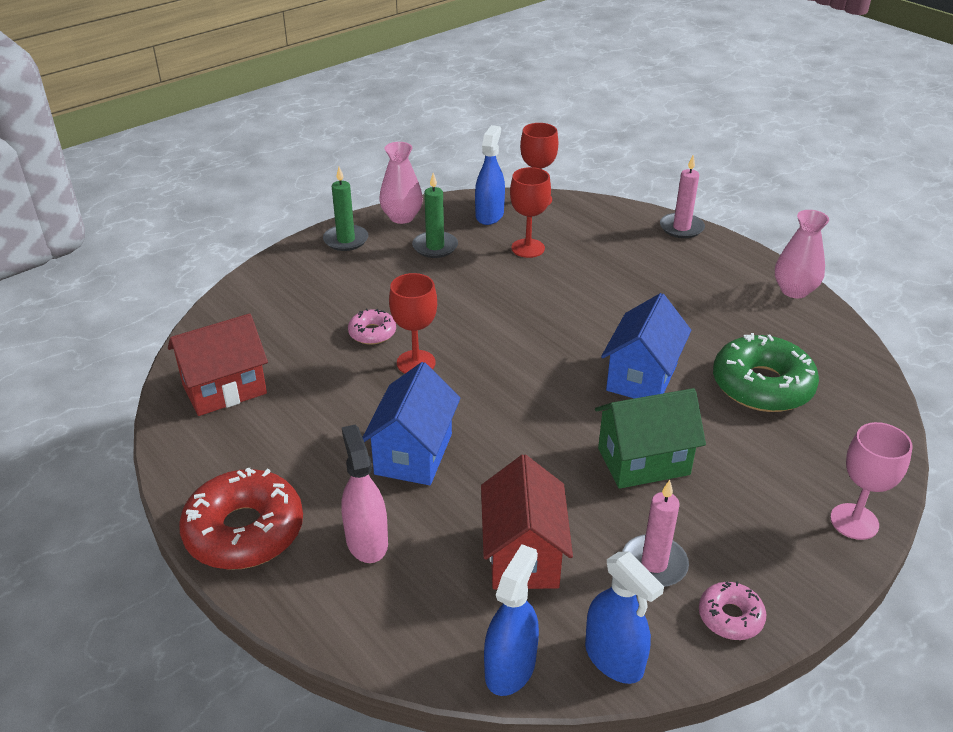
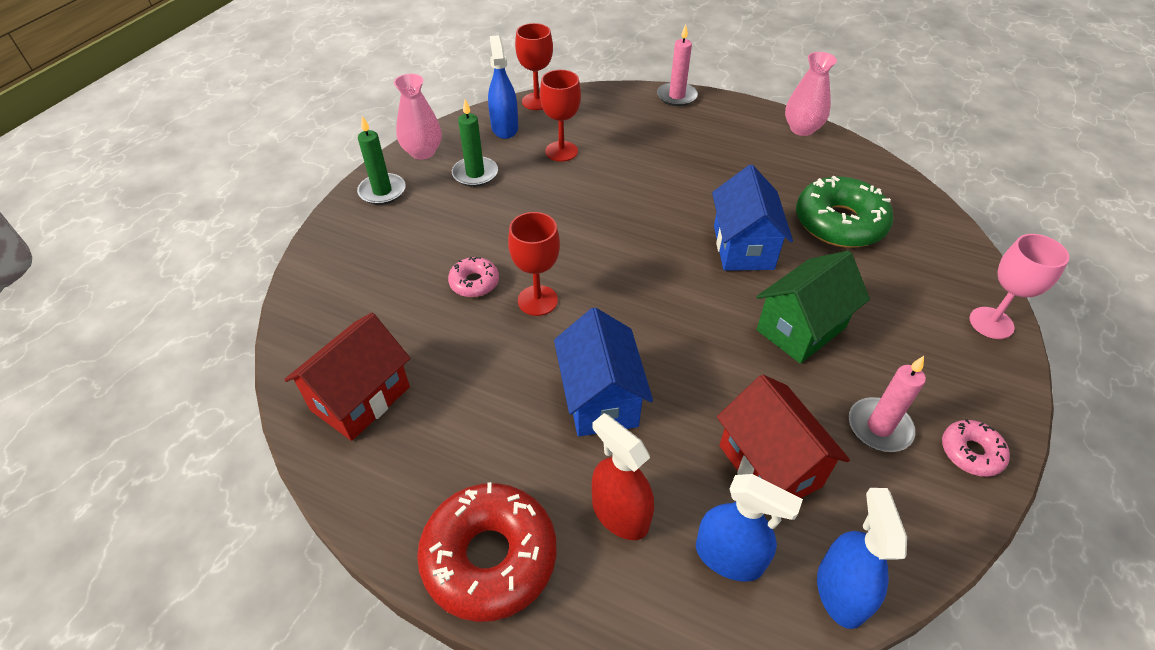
camera: 25 degrees left, 10 degrees up
pink spray bottle [341,425,388,563] -> red spray bottle [592,413,654,540]
blue spray bottle [585,551,664,684] -> blue spray bottle moved to [696,474,803,582]

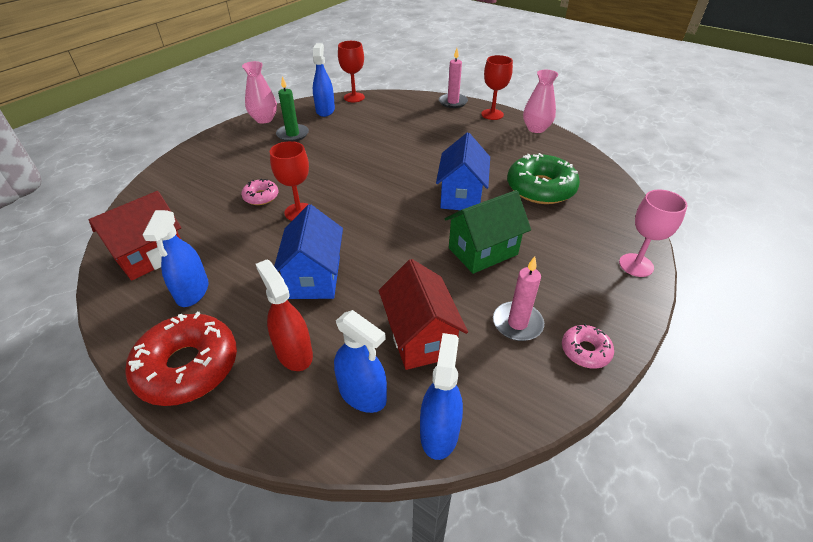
camera: 10 degrees right, 5 degrees down
green candle [357,116,406,205] -> none
red goblet [540,70,581,162] -> red goblet moved to [481,55,513,120]
none -> blue spray bottle [143,210,209,307]

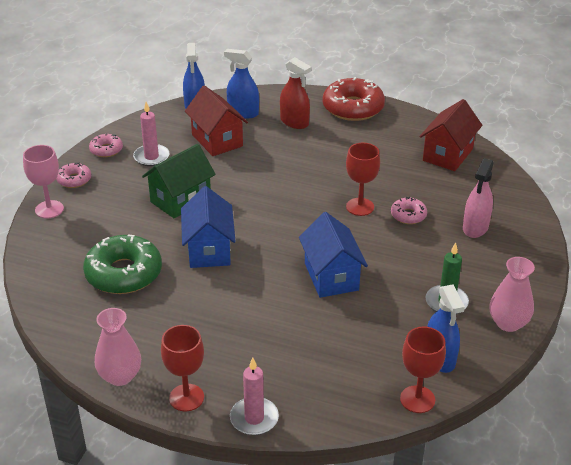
camera: 165 degrees right, 5 degrees down
blue spray bottle [143,210,209,307] -> none
blue house [274,204,343,299] -> blue house moved to [299,212,368,298]
none -> pink donut [56,162,91,188]
none -> pink spray bottle [463,158,494,238]

